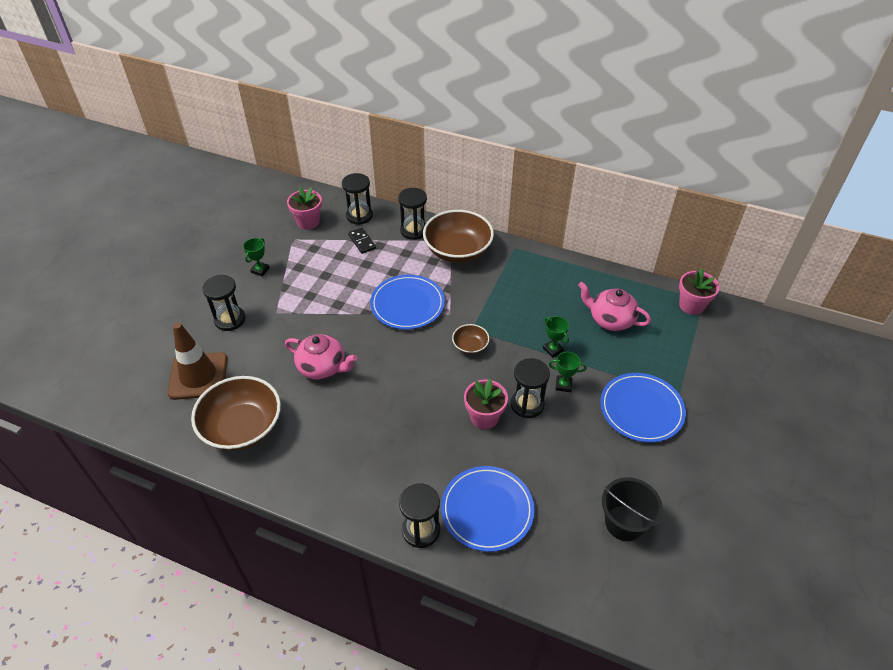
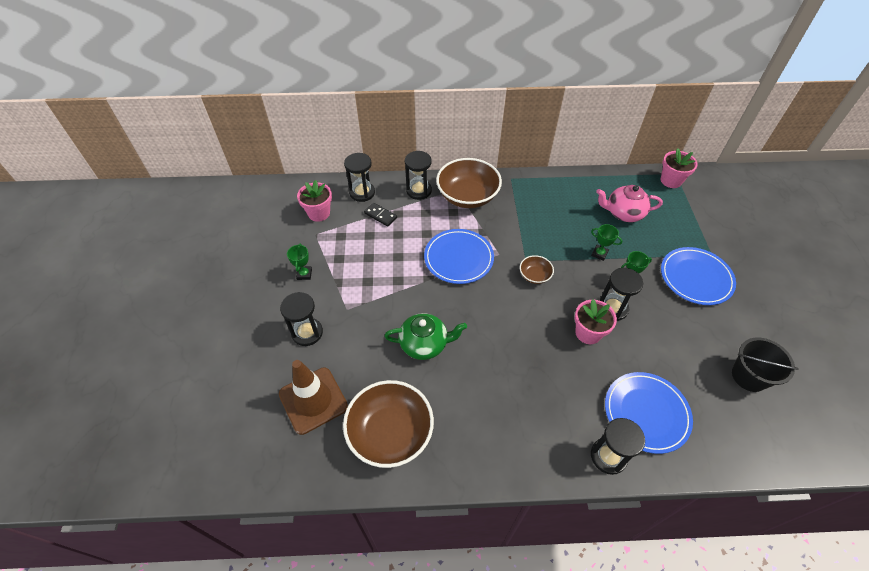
camera: 25 degrees left, 5 degrees up
pink teapot [285,334,357,380] -> green teapot [384,313,467,360]

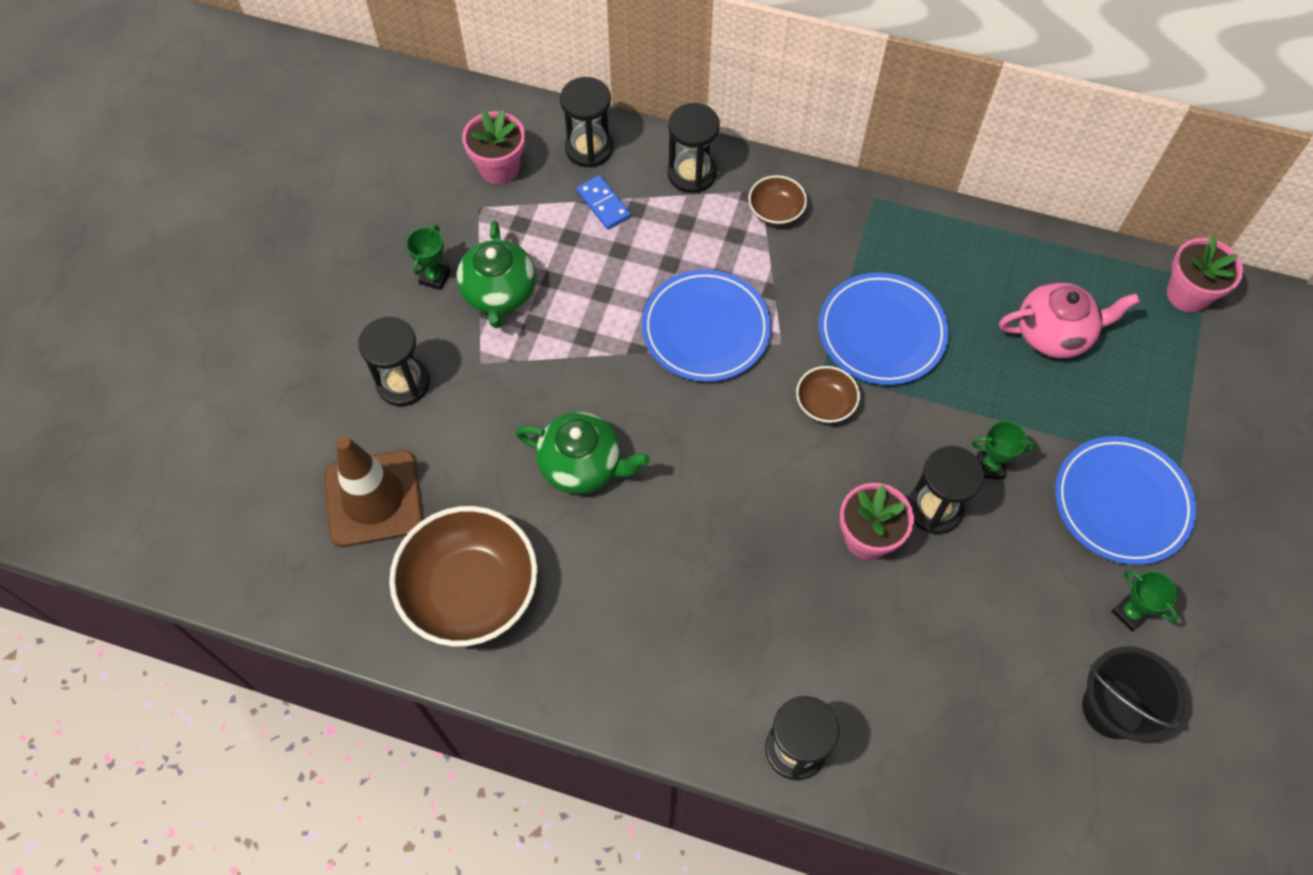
camera: 20 degrees right, 10 degrees up
black domino [364,203,397,227] -> blue domino [577,175,631,229]
brown bowl [436,158,502,208] -> brown bowl [748,175,807,226], size x0.47
green trophy [591,224,622,261] -> green trophy moved to [1111,570,1178,631]
pink teapot [596,185,663,222] -> pink teapot turned 150 degrees clockwise [999,282,1140,358]
blue plate [605,372,693,454] -> blue plate moved to [819,272,949,385]
none -> green teapot [456,220,536,328]

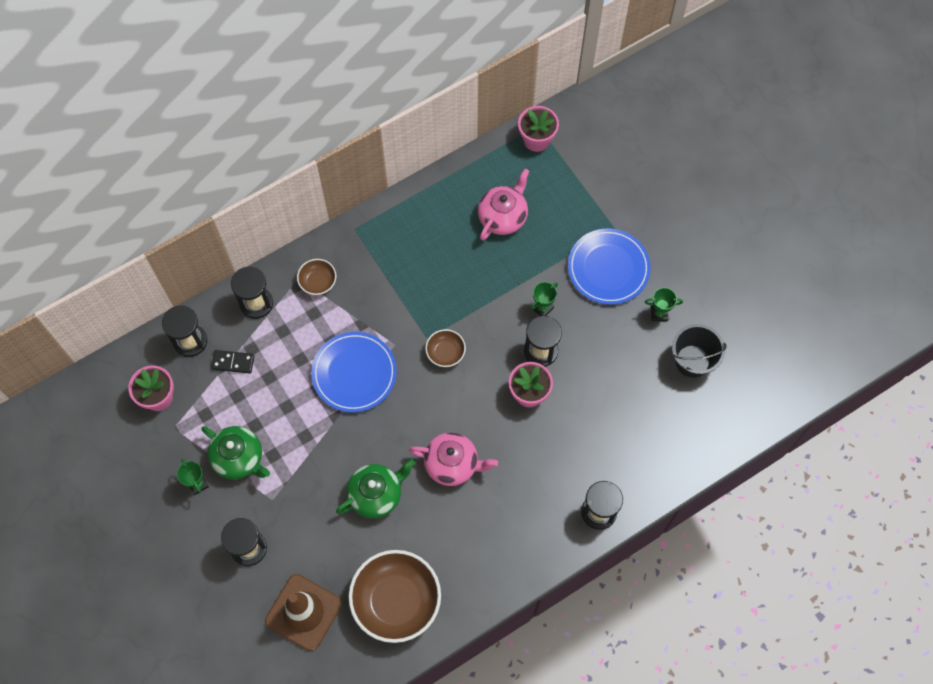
camera: 50 degrees left, 5 degrees up
blue domino [577,175,631,229] -> black domino [211,350,254,374]
blue plate [819,272,949,385] -> none
none -> pink teapot [409,432,498,486]

